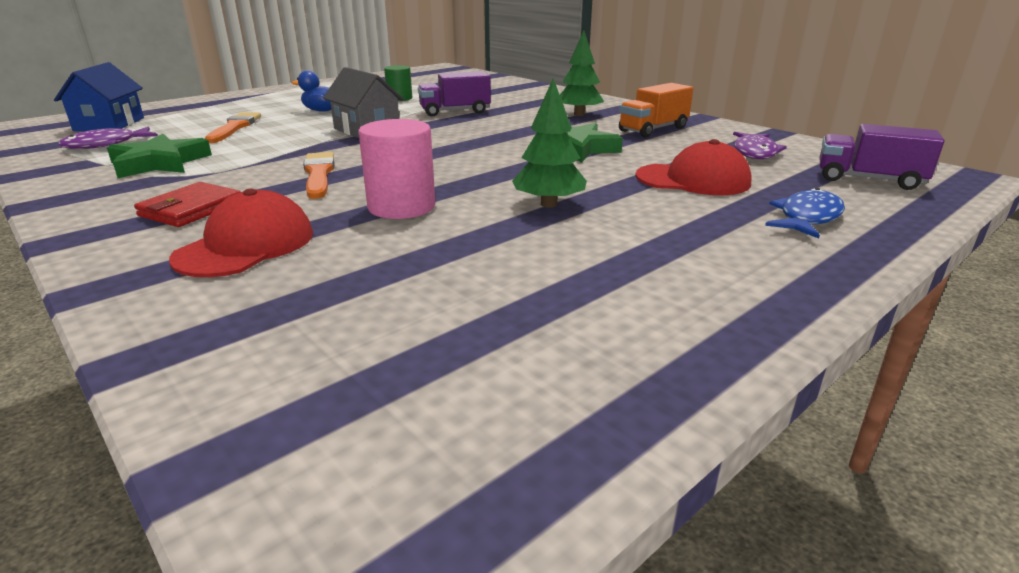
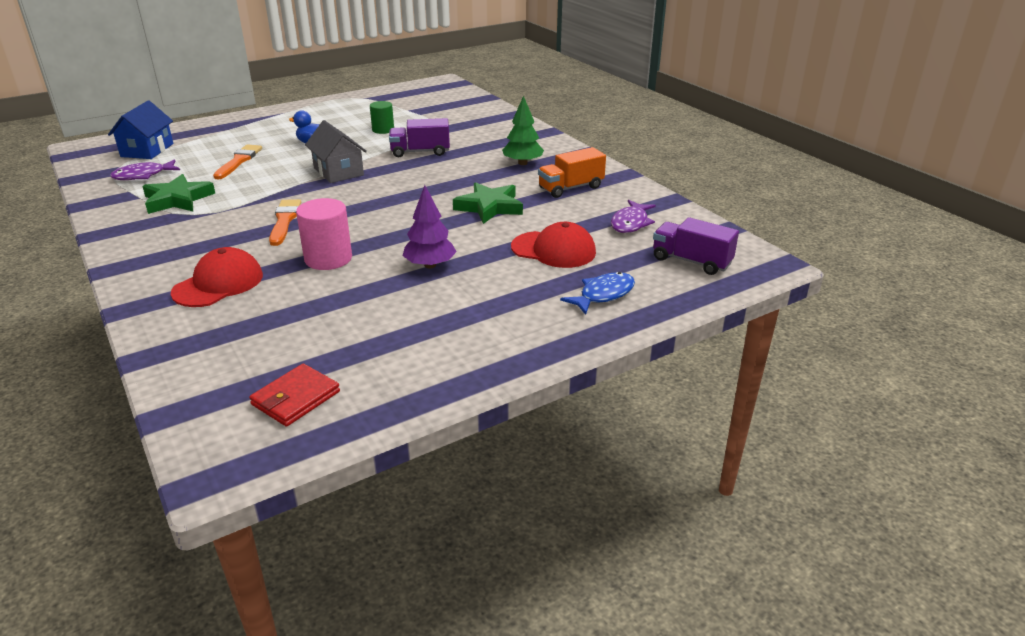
camera: 10 degrees right, 5 degrees up
red wallet [134,182,240,227] -> red wallet moved to [249,364,340,427]
green tree [512,78,587,208] -> purple tree [403,185,457,269]

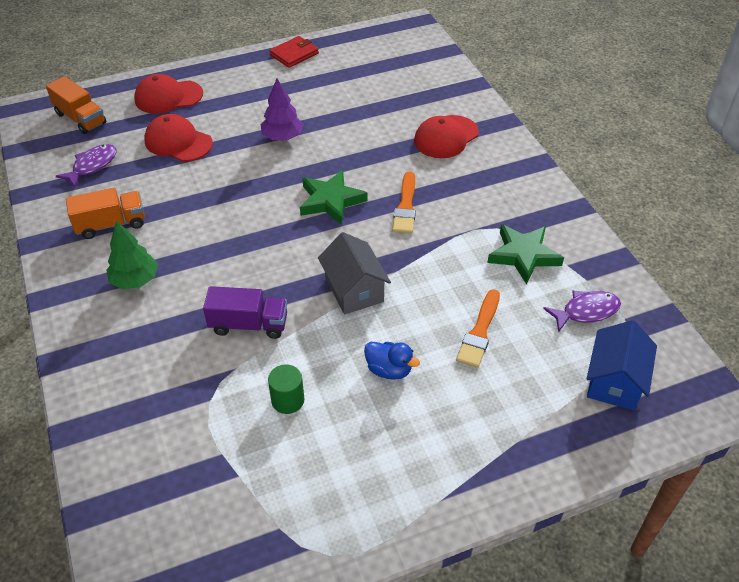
camera: 170 degrees left, 15 degrees up
red wallet [249,364,340,427] -> red wallet moved to [269,36,319,68]
pink cylinder [296,198,352,270] -> none
green star [453,182,523,224] -> green star moved to [300,170,368,225]
blue fish [560,272,635,315] -> red cap [134,74,203,114]
purple truck [653,217,739,275] -> orange truck [46,76,106,134]

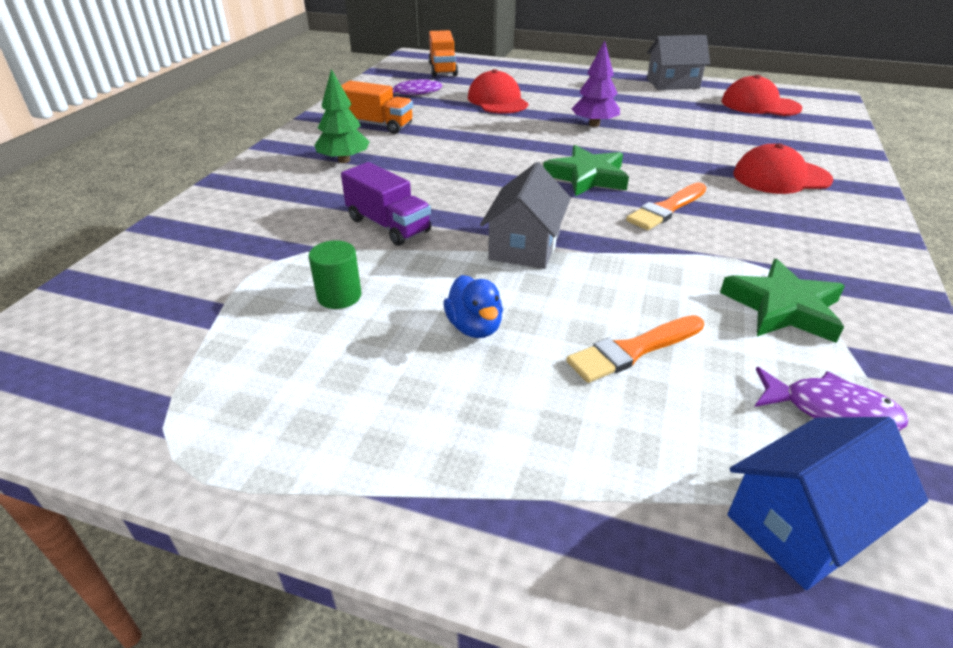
camera: 40 degrees right, 10 degrees down
red cap [134,74,203,114] -> red cap moved to [722,75,802,116]
red wallet [269,36,319,68] -> grey house [647,35,710,90]

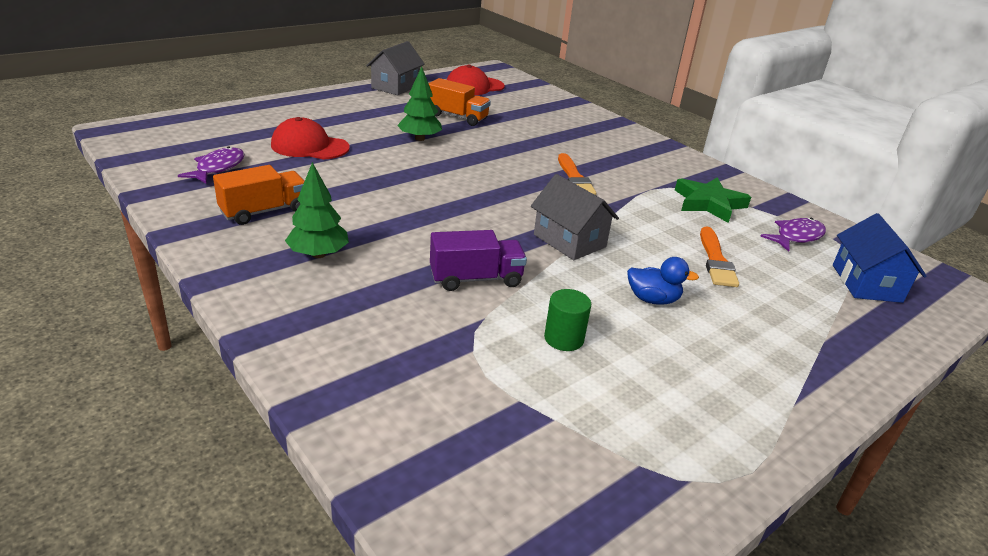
camera: 60 degrees left, 5 degrees down
orange truck [429,30,458,77] -> orange truck moved to [428,78,491,126]
green star [543,145,629,196] -> none
purple tree [571,40,620,127] -> green tree [397,67,442,141]
red cap [734,143,833,194] -> none

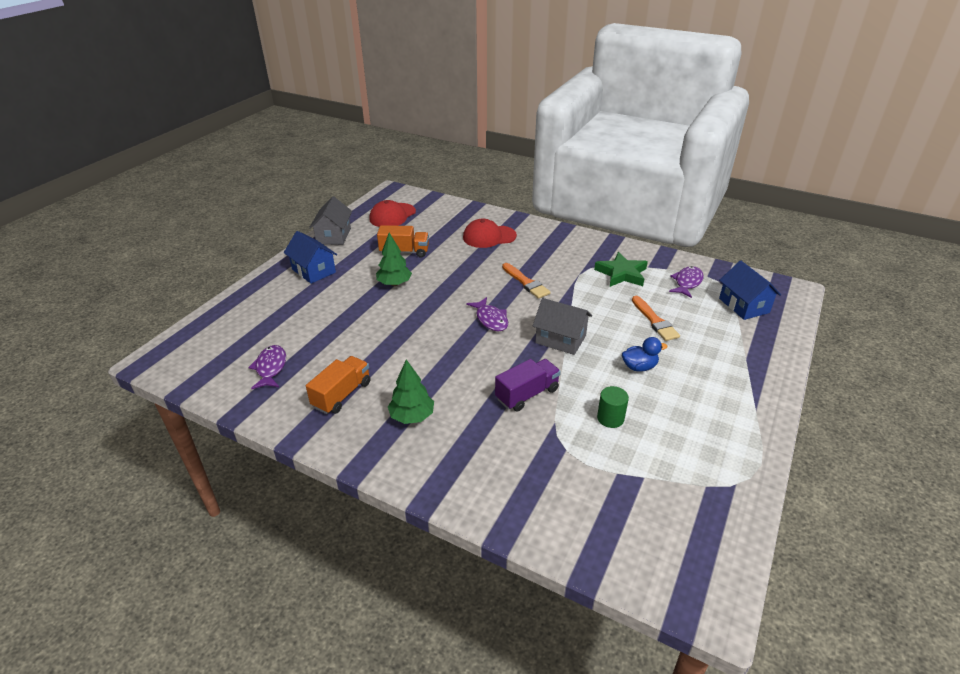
camera: 20 degrees left, 5 degrees up
red cap [271,117,350,160] -> red cap moved to [463,218,517,248]
none -> blue house [284,231,337,284]
none -> purple fish [466,297,508,331]

